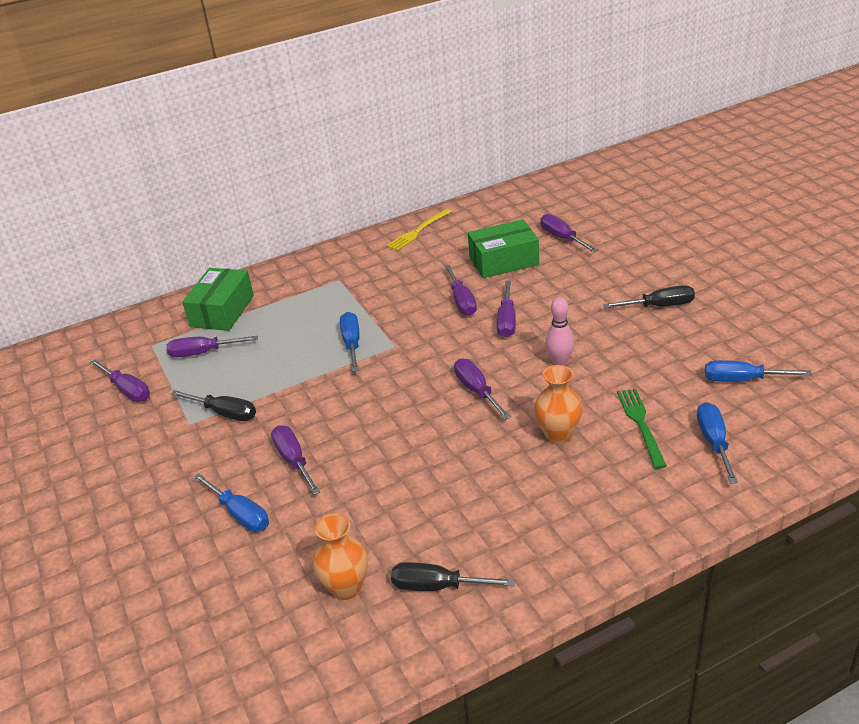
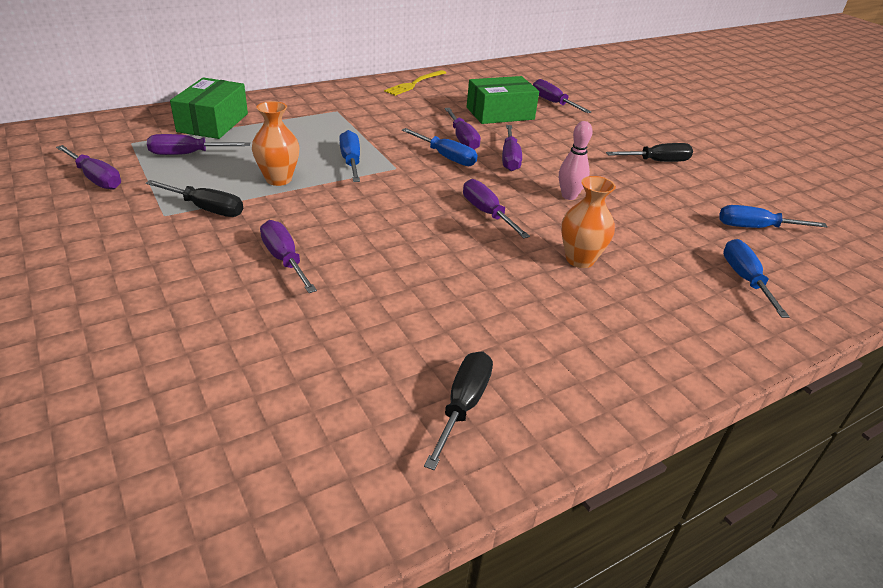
camera: 10 degrees left, 0 degrees up
blue screwdriver [193,473,269,532] -> blue screwdriver moved to [402,128,478,166]
orange vase [313,514,368,600] -> orange vase moved to [252,101,299,186]
black screwdriver [391,562,515,591] -> black screwdriver turned 105 degrees clockwise [424,351,493,470]
green fork [617,388,667,469] -> none

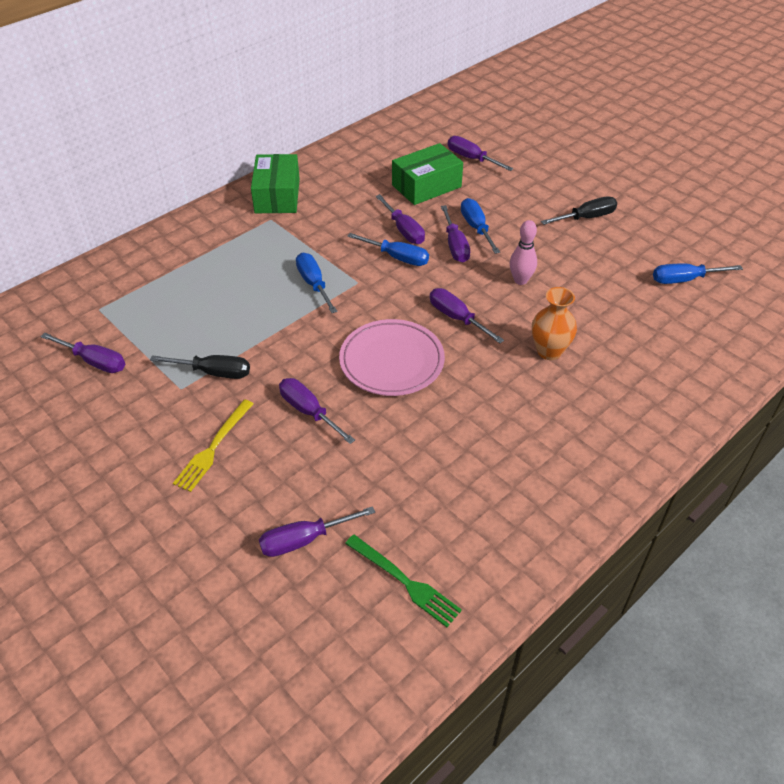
camera: 10 degrees left, 10 degrees up
purple screwdriver [147,134,250,155] -> purple screwdriver moved to [259,506,375,557]
green box [170,77,248,139] -> green box moved to [251,154,300,213]
orange vase [252,101,299,186] -> none
yellow fork [384,70,446,96] -> yellow fork moved to [173,399,253,492]
black screwdriver [424,351,493,470] -> none
blue screwdriver [723,239,790,318] -> blue screwdriver moved to [461,198,500,254]
none -> pink plate [339,319,445,396]
none -> green fork [345,534,462,627]

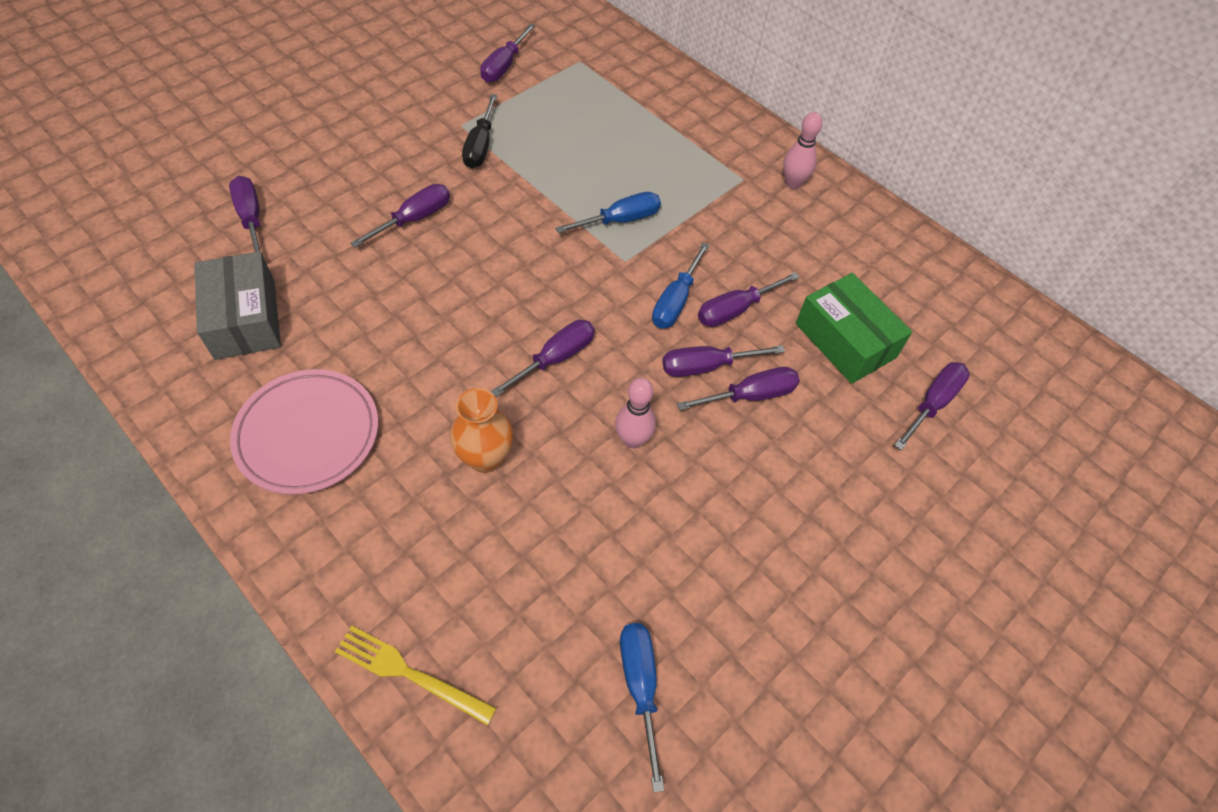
camera: 85 degrees right, 10 degrees up
yellow fork [173,399,253,492] -> yellow fork moved to [335,626,497,726]
green box [251,154,300,213] -> pink bowling pin [783,112,823,189]
pink plate [339,319,445,396] -> pink plate moved to [230,369,378,494]
green fork [345,534,462,627] -> none
blue screwdriver [461,198,500,254] -> purple screwdriver [677,367,800,411]
black screwdriver [541,196,617,225] -> none
none -> grey box [194,251,281,360]

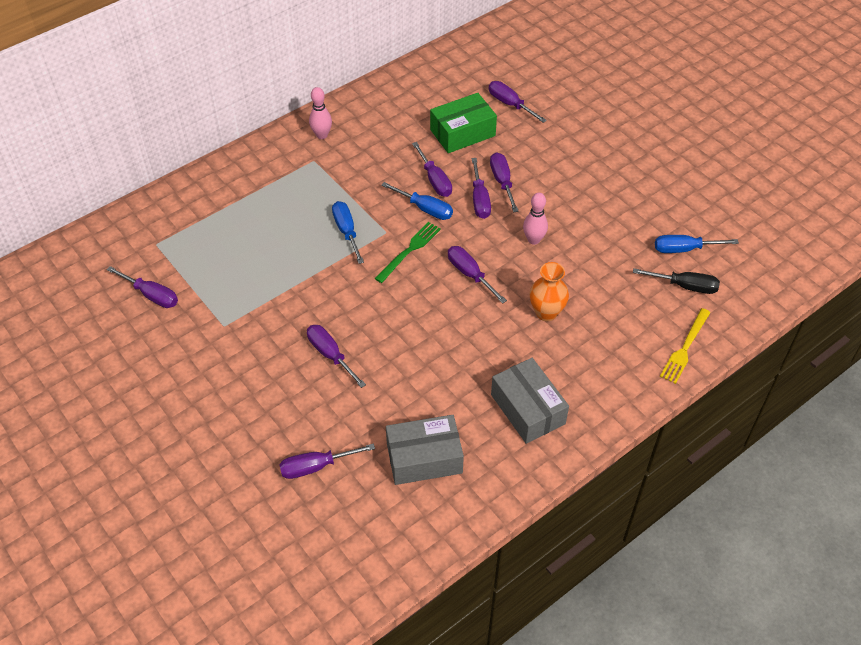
camera: 80 degrees left, 5 degrees down
pink plate [230,369,378,494] -> grey box [491,358,569,444]
black screwdriver [462,94,498,168] -> black screwdriver moved to [633,268,720,294]
none -> green fork [375,222,441,283]

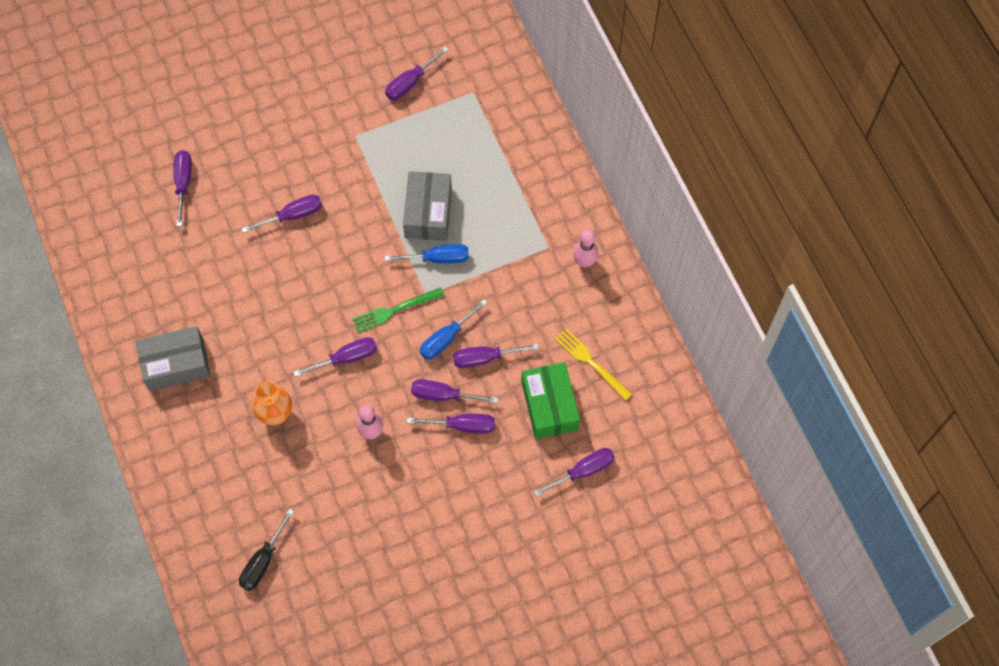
camera: 105 degrees right, 15 degrees up
green fork [375,222,441,283] -> green fork turned 105 degrees clockwise [352,287,444,333]
grey box [386,415,464,485] -> grey box moved to [403,171,452,241]
blue screwdriver [655,235,739,253] -> none
yellow fork [660,308,711,384] -> yellow fork moved to [555,329,632,401]

